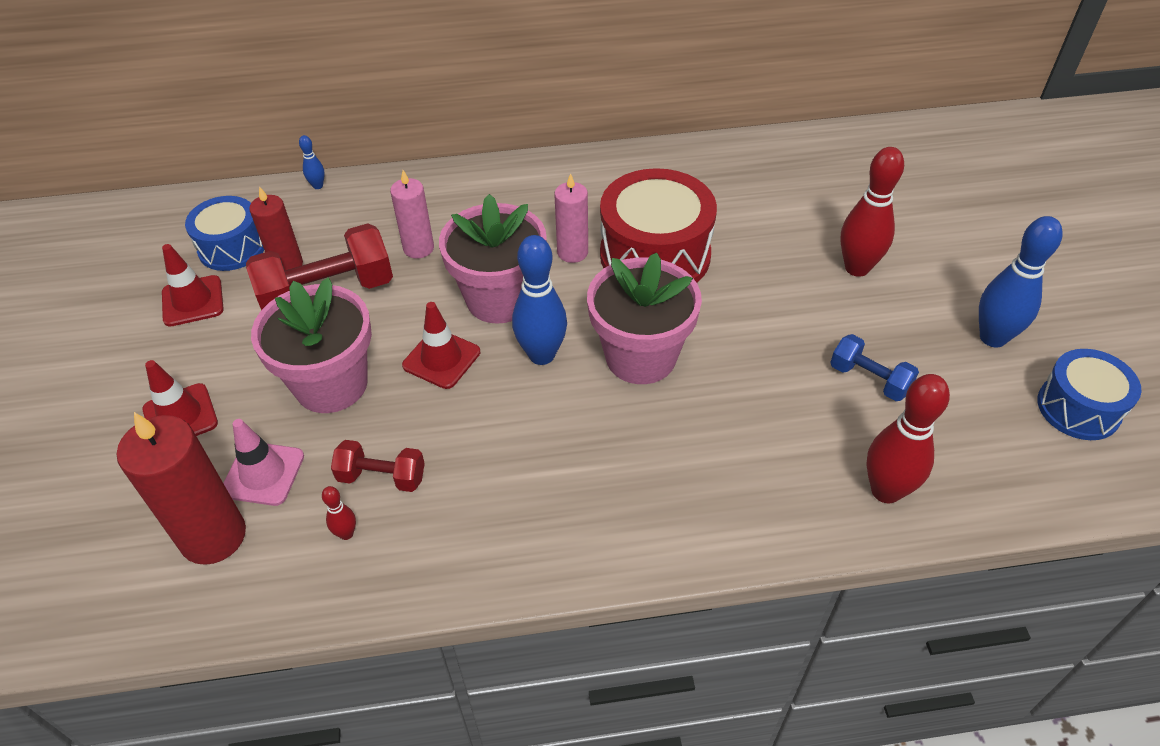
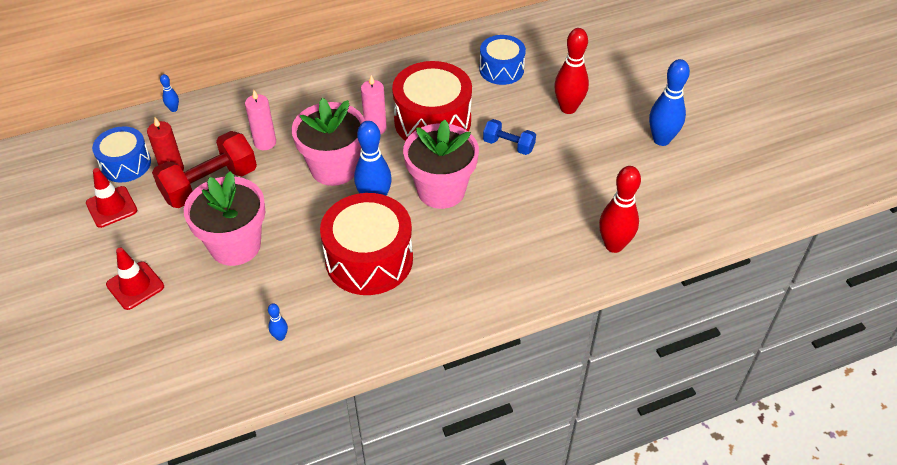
camera: 15 degrees left, 0 degrees up
red candle [117,412,246,565] -> none
pink traffic cone [223,419,304,506] -> none
red bowling pin [322,486,356,540] -> blue bowling pin [268,303,288,341]
red dumbbell [331,440,425,492] -> none
red traffic cone [402,302,480,389] -> none
blue dumbbell [830,334,919,401] -> blue dumbbell moved to [483,119,536,155]
blue drum [1037,349,1141,440] -> blue drum moved to [479,35,526,85]
none -> red drum [320,193,413,295]

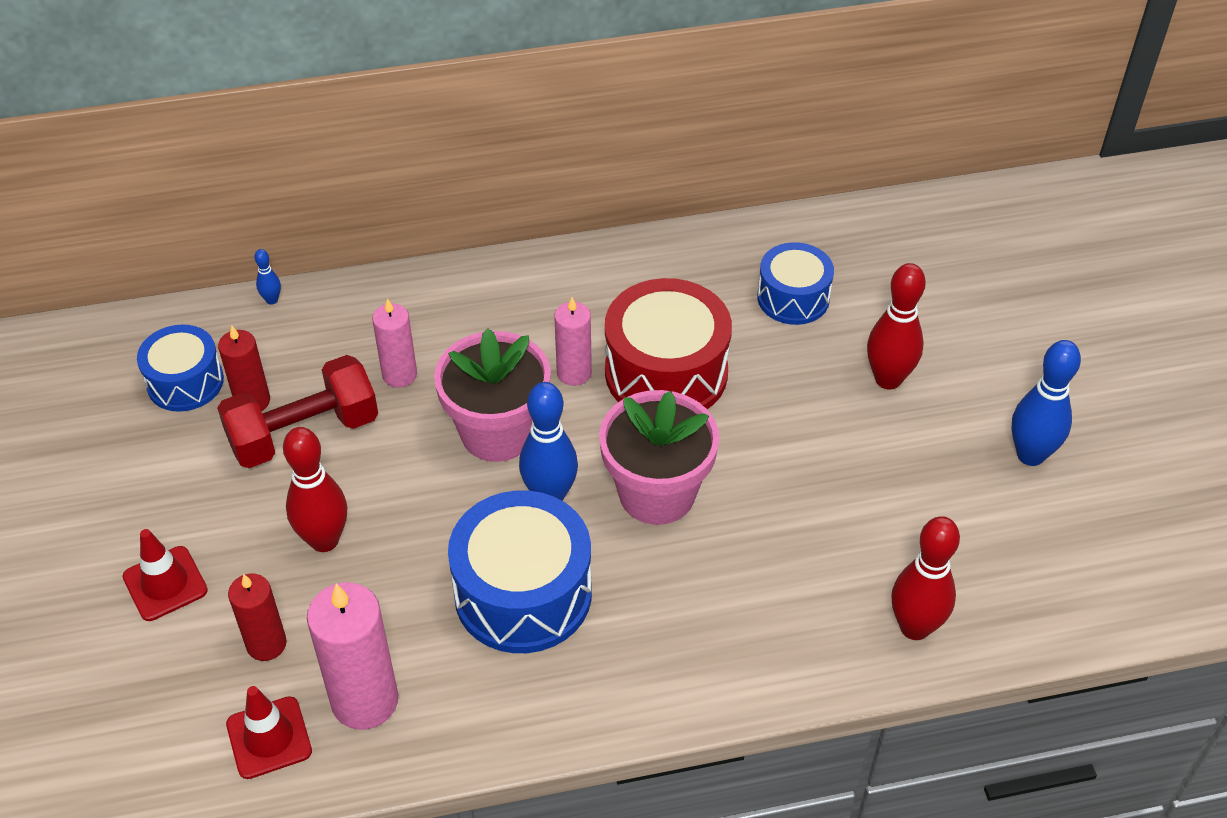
camera: 10 degrees right, 0 degrees up
red traffic cone [86,168,137,228] -> red traffic cone moved to [226,686,312,779]
pink flower pot [184,171,265,266] -> red bowling pin [283,427,347,552]
blue bowling pin [268,303,288,341] -> pink candle [307,582,398,730]
red drum [320,193,413,295] -> blue drum [448,490,592,653]
blue dumbbell [483,119,536,155] -> none
none -> red candle [228,574,287,661]

